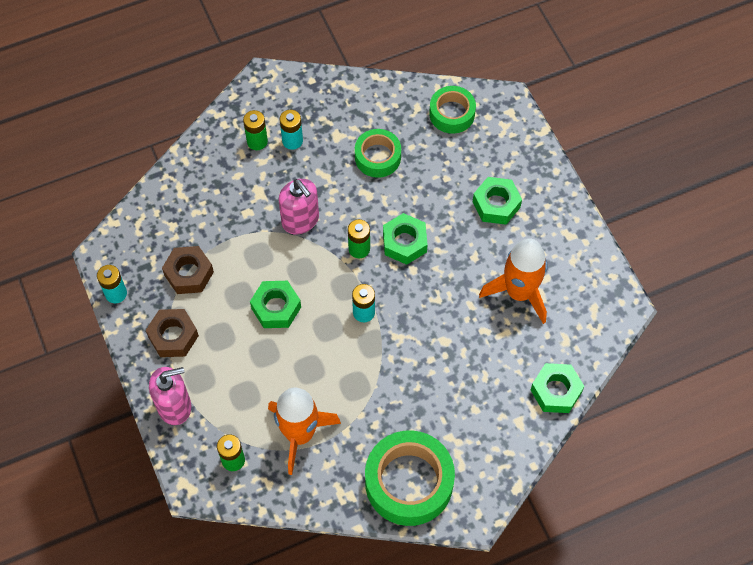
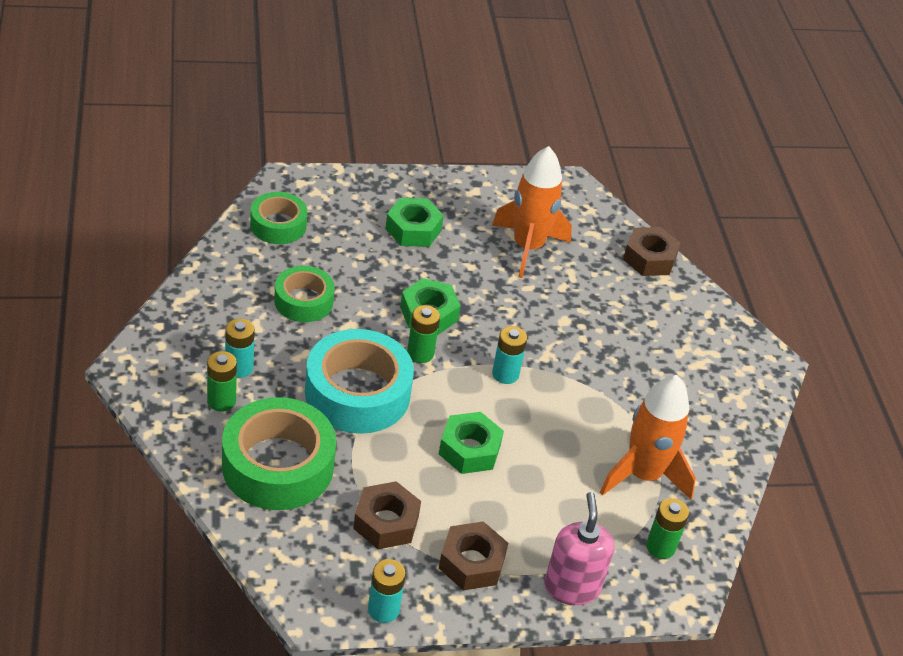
camera: 80 degrees left, 20 degrees down
pink soap dispenser [279,179,319,235] -> turquoise tape [305,329,414,434]
green tape [365,430,455,526] -> green tape moved to [222,397,336,510]
green nut [531,363,584,413] -> brown nut [623,227,681,276]

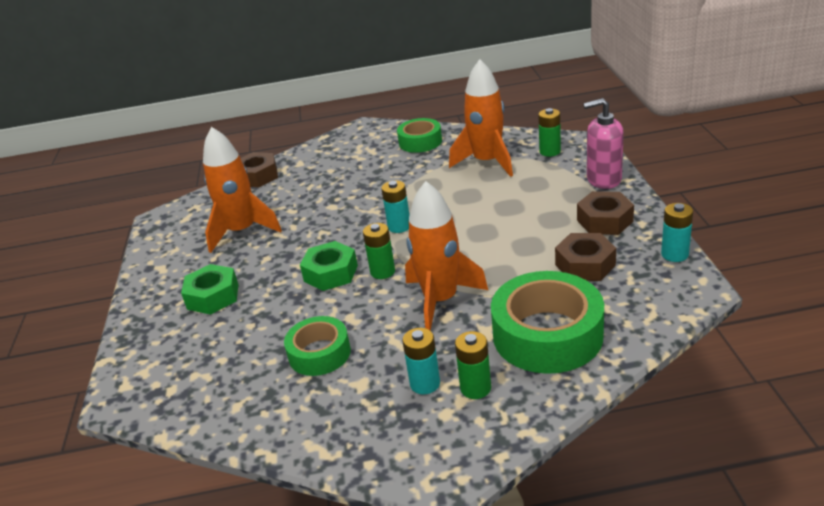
camera: 80 degrees left, 10 degrees down
green tape [250,192,307,244] -> green tape moved to [397,118,442,153]
turquoise tape [305,329,414,434] -> orange rocket [405,181,488,331]
green nut [439,412,504,474] -> none

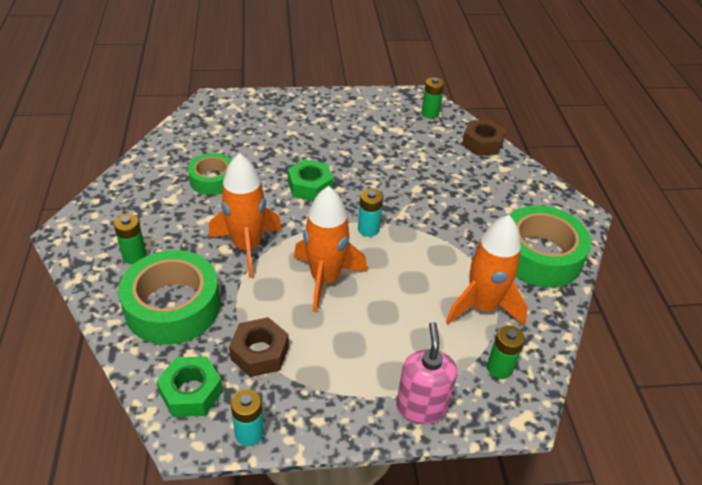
camera: 85 degrees right, 10 degrees up
green nut [181,264,238,315] -> green nut moved to [156,357,223,417]
orange rocket [203,127,282,253] -> orange rocket moved to [294,186,367,312]
green battery [363,223,395,279] -> green battery moved to [421,77,444,119]
green tape [397,118,442,153] -> green tape [510,205,591,288], size x1.70
turquoise battery [402,328,440,394] -> none
brown nut [577,191,634,235] -> none

